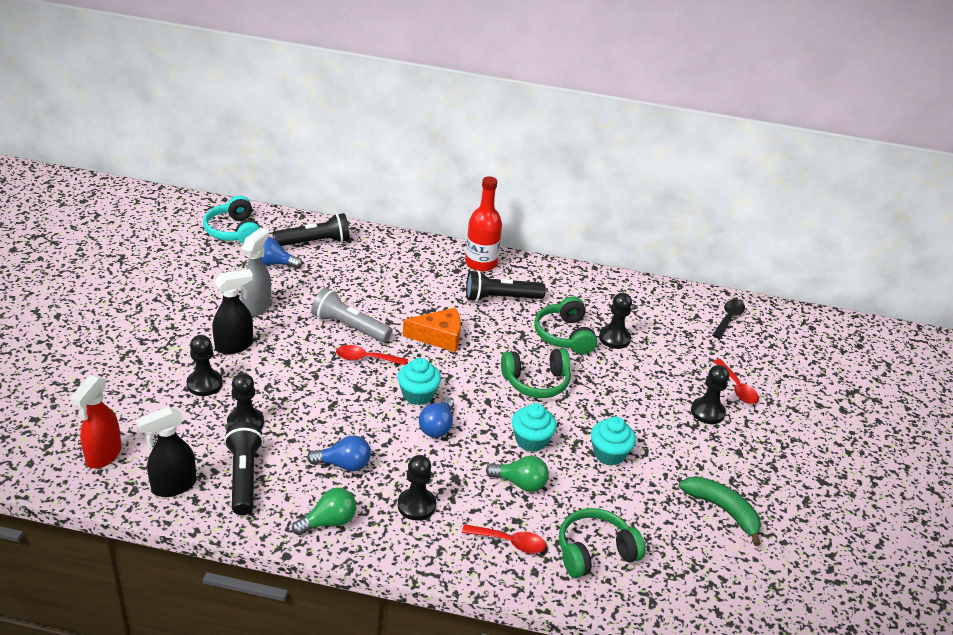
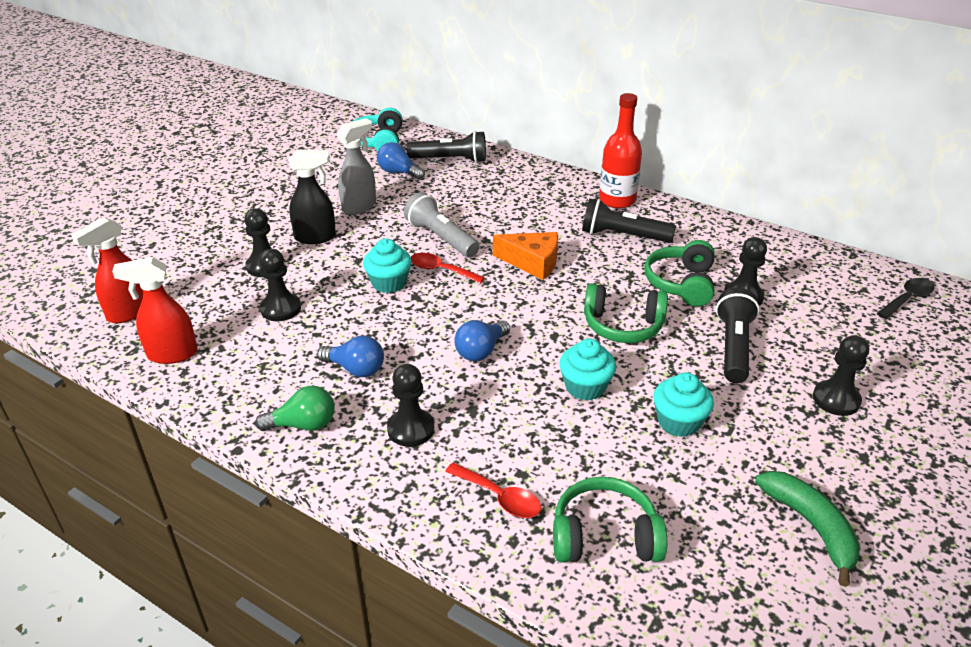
camera: 25 degrees right, 0 degrees up
black spray bottle [136,407,196,497] -> red spray bottle [112,257,198,364]
black flashlight [224,421,263,515] -> black flashlight moved to [716,288,760,383]
turquoise cupcake [398,358,441,405] -> turquoise cupcake moved to [363,239,412,293]
green light bulb [486,456,549,492] -> none
red spoon [713,359,759,404] -> none

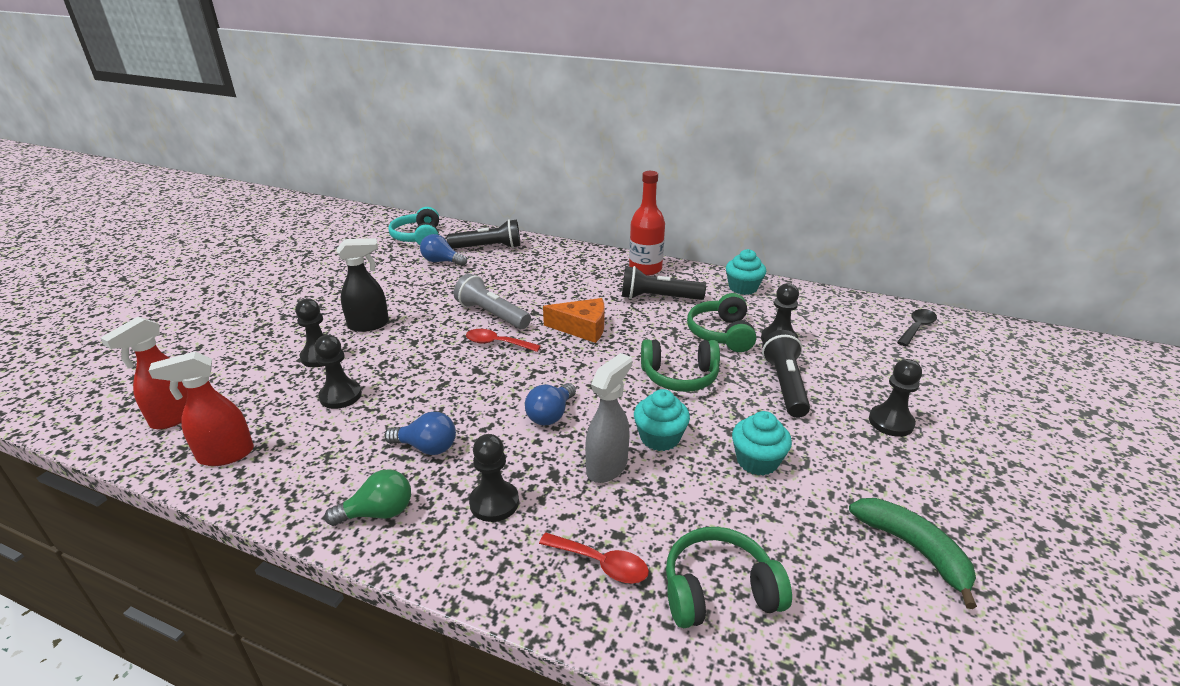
camera: 10 degrees left, 5 degrees down
grey spray bottle [337,118,376,215] -> grey spray bottle moved to [585,353,632,483]
turquoise cupcake [363,239,412,293] -> turquoise cupcake moved to [726,249,766,295]

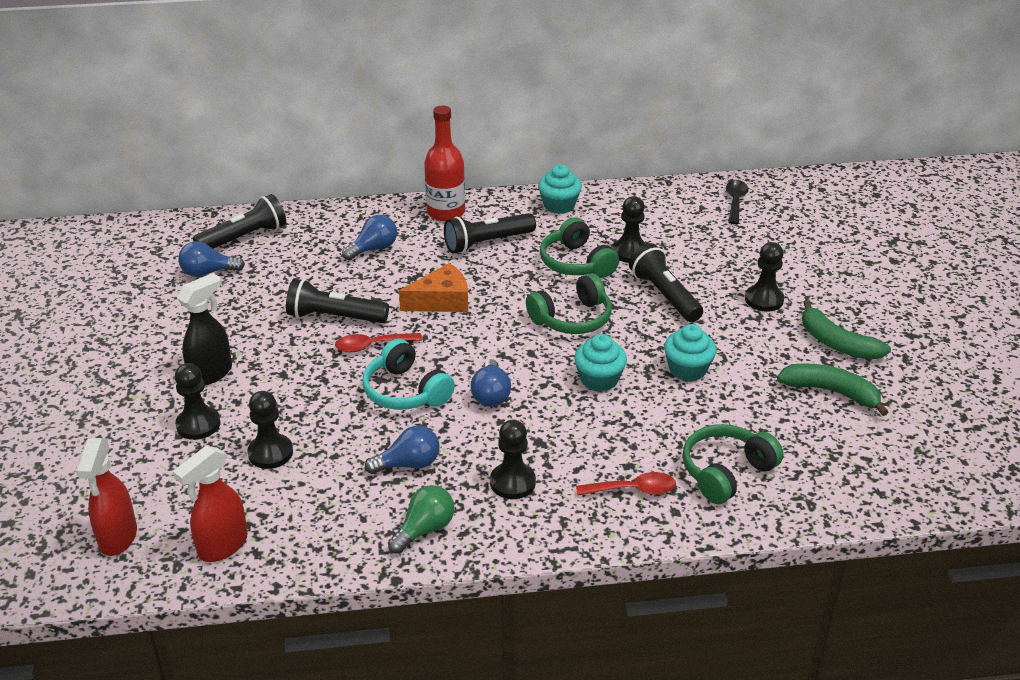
camera: 30 degrees left, 5 degrees up
turquoise headphones [388,207,439,245] -> turquoise headphones moved to [362,339,455,410]
grey flashlight [454,274,531,329] -> black flashlight [286,279,389,323]
grey spray bottle [585,353,632,483] -> none
none -> blue light bulb [342,215,397,260]
none -> green banana [802,300,891,360]

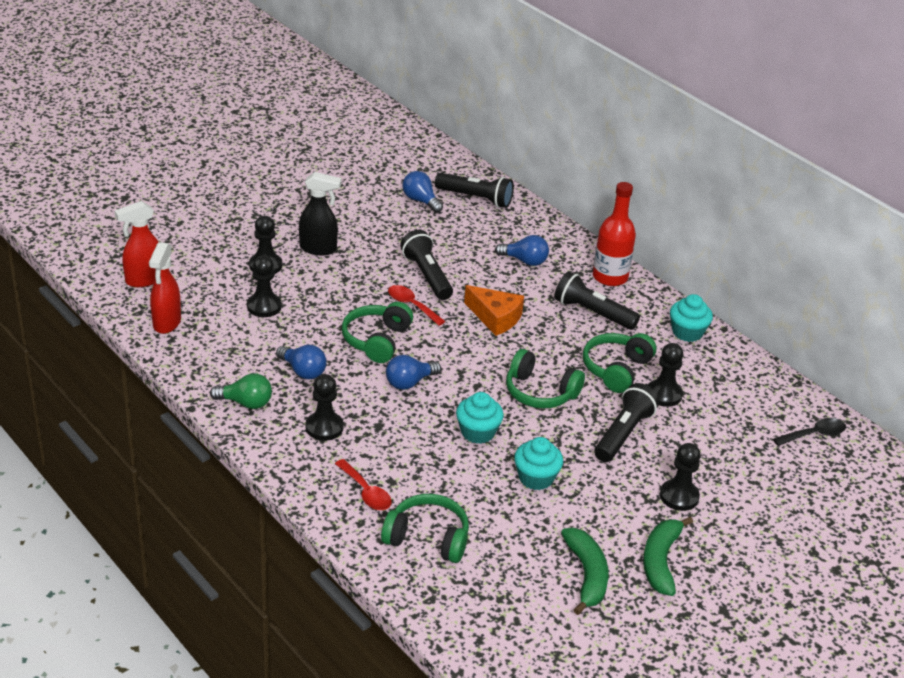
camera: 55 degrees right, 0 degrees up
red spray bottle [173,445,248,562] -> red spray bottle turned 90 degrees counterclockwise [149,242,181,334]
turquoise headphones [362,339,455,410] -> green headphones [342,302,413,363]

